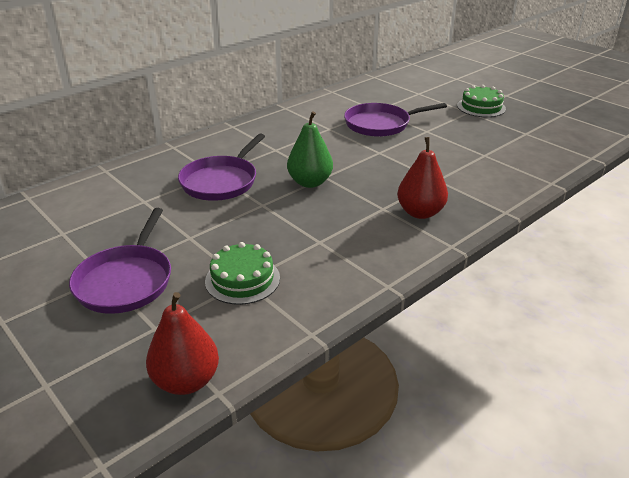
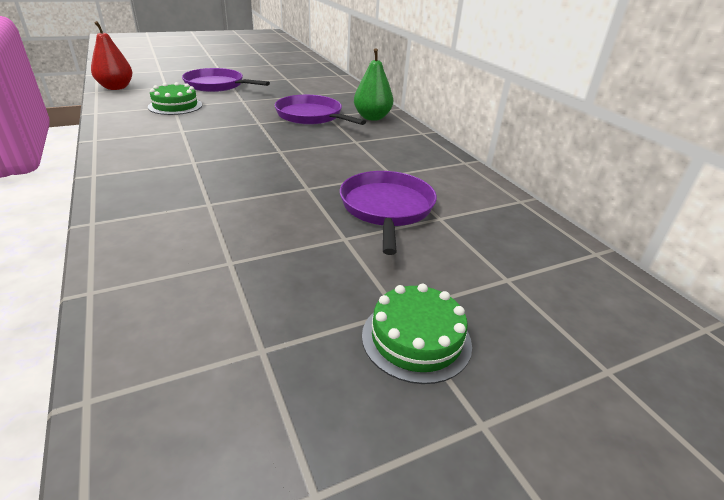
camera: 105 degrees right, 0 degrees up
green pear [287,111,333,188] -> green pear moved to [354,48,393,121]
red pear [397,137,448,219] -> none

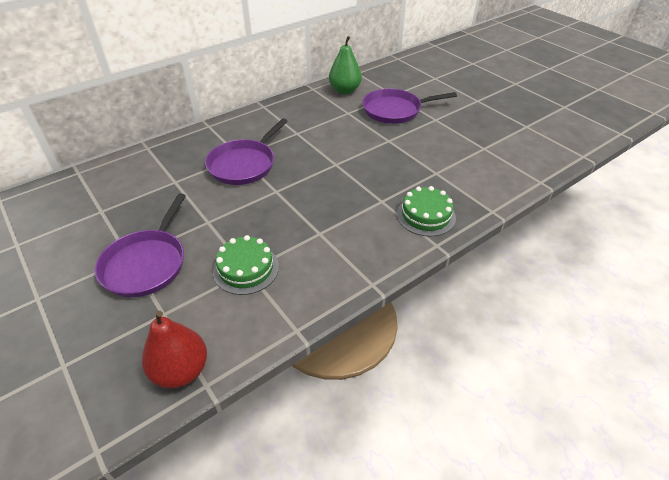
camera: 100 degrees left, 10 degrees up
green pear [354,48,393,121] -> green pear moved to [329,36,362,94]
green cake [362,284,472,384] -> green cake moved to [397,186,456,237]

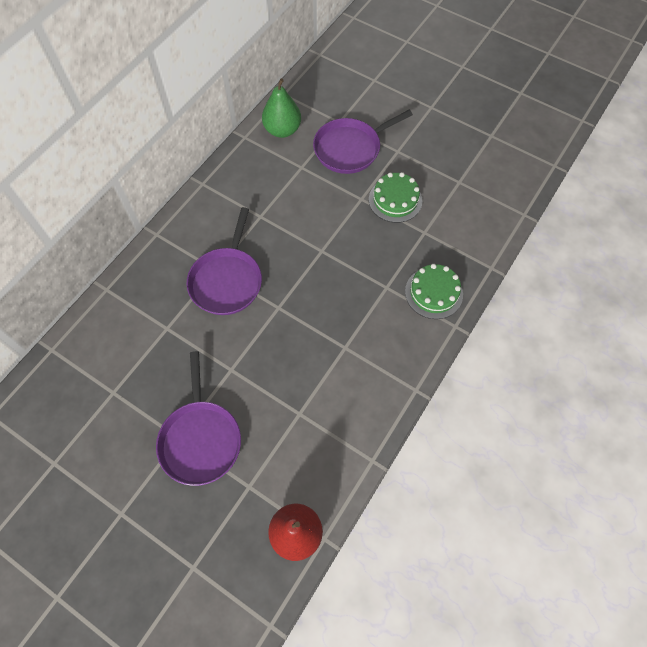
camera: 20 degrees left, 20 degrees up
green cake [213,235,279,295] -> green cake moved to [369,172,422,223]

